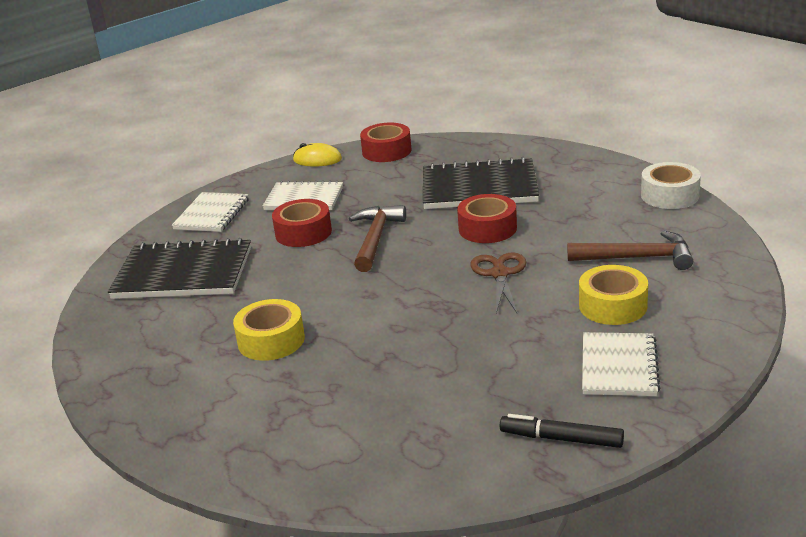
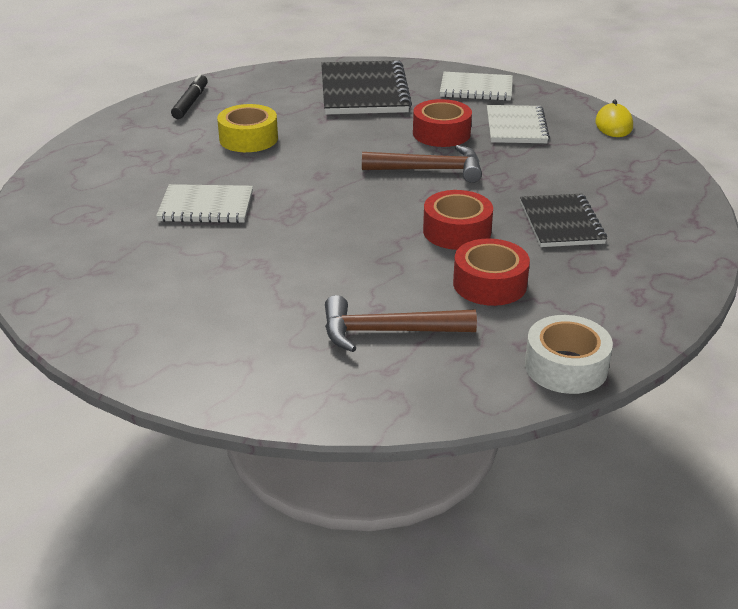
camera: 80 degrees right, 5 degrees up
red tape [360,123,411,162] -> red tape moved to [453,238,530,306]
black notebook [423,157,539,209] -> black notebook [520,193,607,247], size x0.64
brown scissors [471,252,526,313] -> none
black marker [500,414,624,448] -> black marker moved to [171,74,208,119]
brown hammer [567,231,693,270] -> brown hammer turned 90 degrees clockwise [325,295,477,352]
yellow tape [579,265,648,325] -> none
white notebook [582,332,660,396] -> white notebook moved to [156,184,253,223]

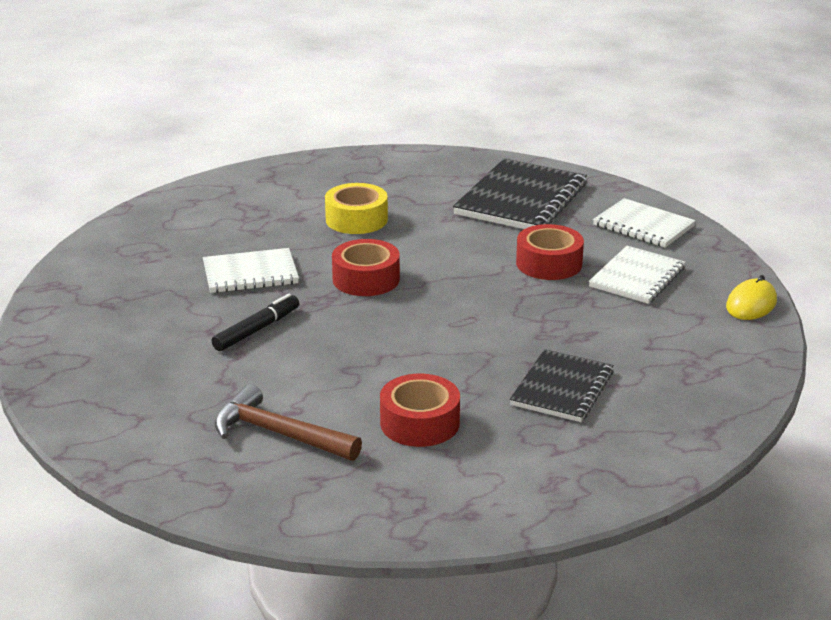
camera: 30 degrees right, 5 degrees down
white notebook [156,184,253,223] -> white notebook turned 45 degrees counterclockwise [203,248,299,293]
black marker [171,74,208,119] -> black marker moved to [212,294,299,351]
brown hammer [362,145,482,183] -> none
red tape [423,190,493,250] -> red tape moved to [332,239,400,296]
white tape [525,315,613,394] -> none

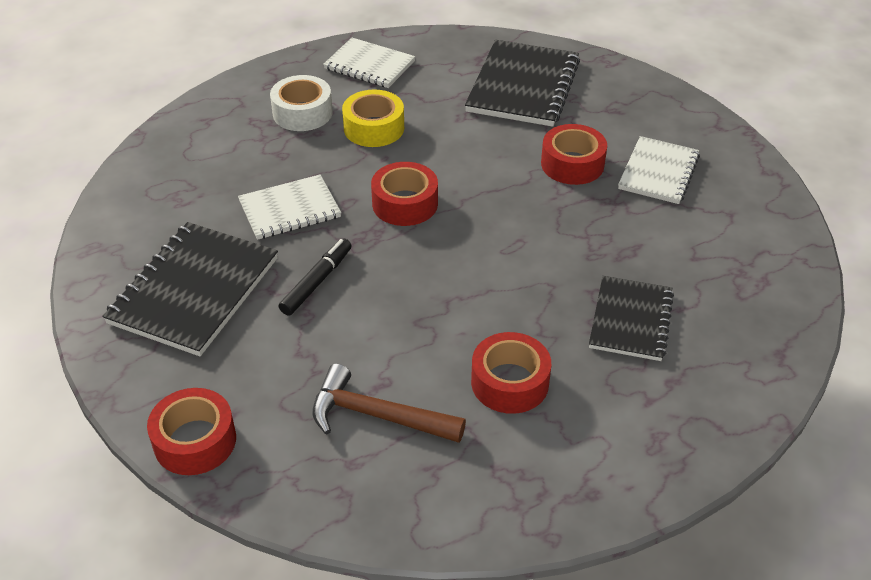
camera: 10 degrees left, 15 degrees up
white notebook [593,198,696,248] -> white notebook moved to [323,38,416,88]
yellow mouse [726,275,777,320] -> none
none -> black notebook [102,222,278,356]
none -> red tape [147,388,236,475]
none -> white tape [270,75,333,131]

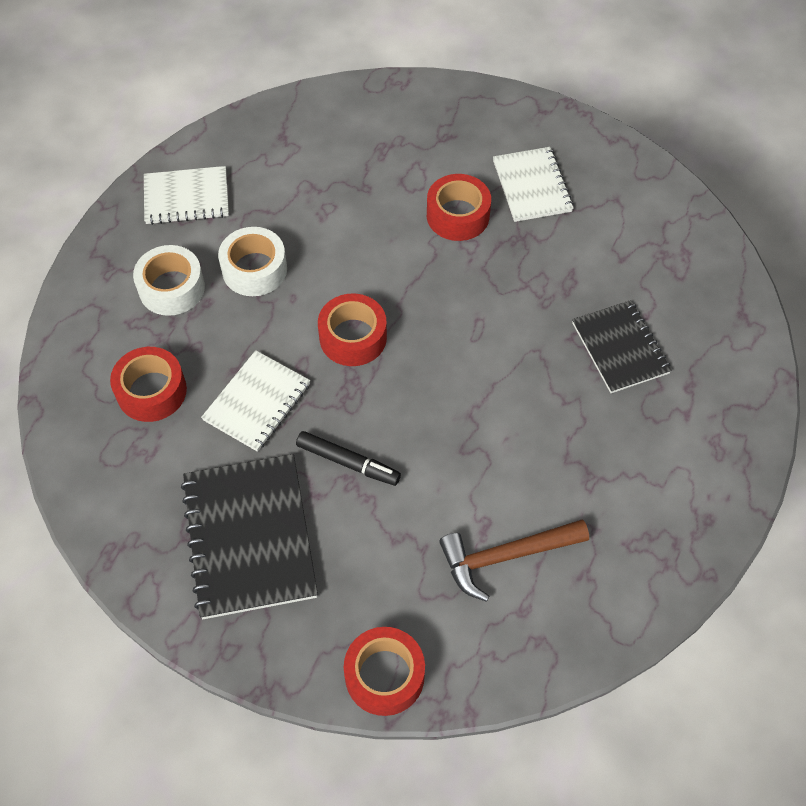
camera: 35 degrees left, 15 degrees up
black marker [279,238,352,316] -> black marker turned 120 degrees clockwise [296,431,401,486]
yellow tape [342,90,404,147] -> white tape [218,227,287,296]
black notebook [465,40,580,127] -> none
red tape [471,332,551,414] -> red tape moved to [110,347,187,422]

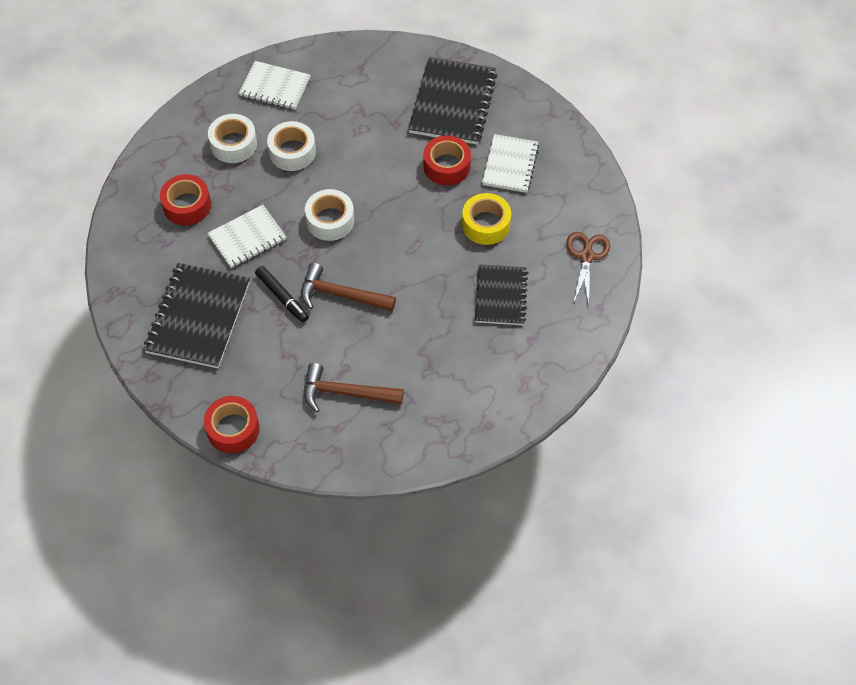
camera: 25 degrees right, 0 degrees up
red tape [318,293,387,366] -> white tape [305,189,354,241]
none -> brown hammer [301,263,396,312]
none -> black notebook [408,57,497,144]
none -> yellow tape [462,193,511,245]
none -> brown scissors [566,232,610,306]

